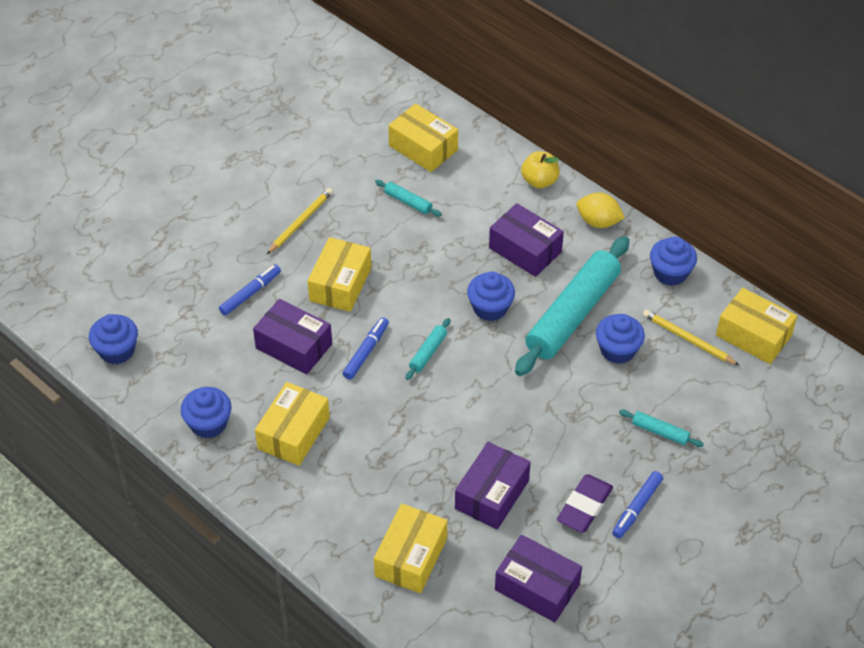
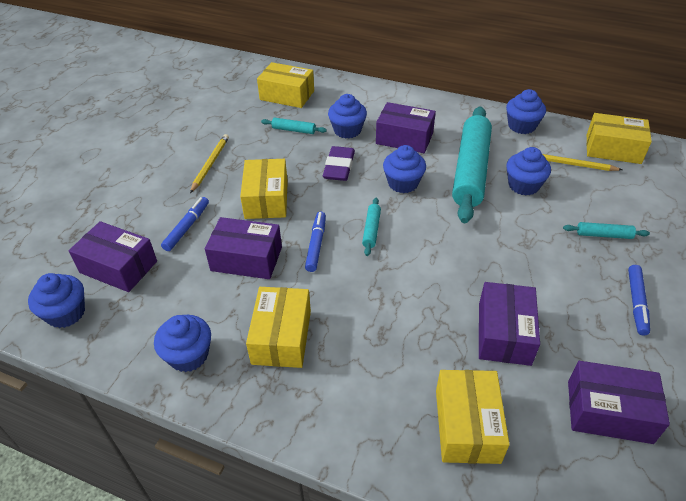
camera: 20 degrees left, 5 degrees down
yellow apple [521,151,559,188] -> none
purple eraser [557,474,613,533] -> purple eraser moved to [323,146,355,181]
yellow lemon [577,193,625,228] -> none
none -> purple box [69,221,157,292]
none -> blue cupcake [328,94,367,139]

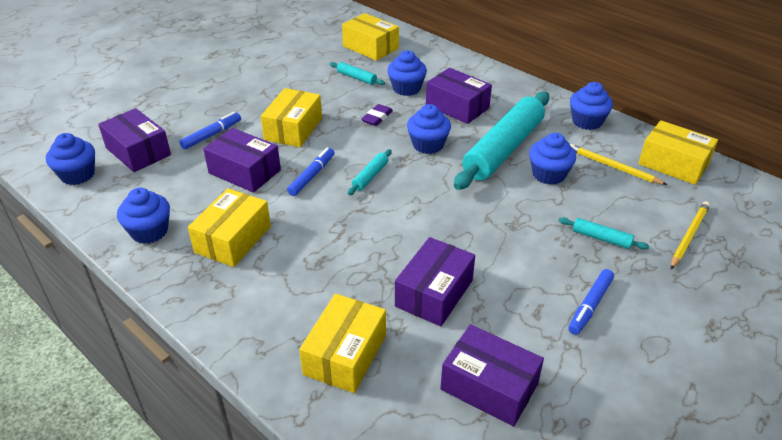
camera: 20 degrees right, 5 degrees down
yellow pencil [190,134,229,193] -> yellow pencil moved to [671,201,710,269]
purple eraser [323,146,355,181] -> purple eraser [361,104,393,126], size x0.67

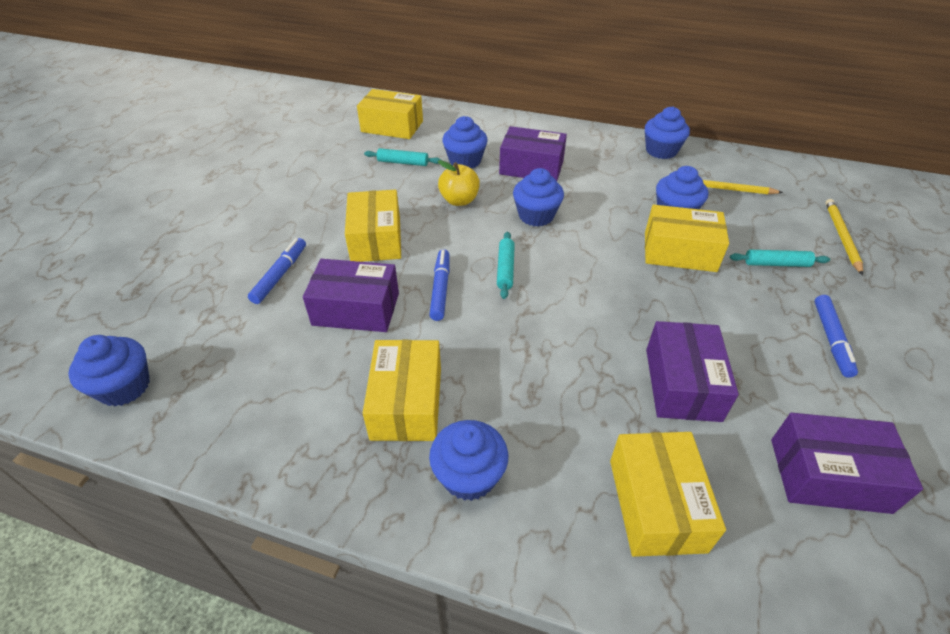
camera: 25 degrees left, 5 degrees up
purple box [98,108,171,172] -> none
blue cupcake [117,188,170,244] -> blue cupcake moved to [429,420,508,501]
purple eraser [361,104,393,126] -> yellow apple [438,160,480,206]
turquoise rolling pin [454,92,549,190] -> none
yellow box [638,120,718,185] -> yellow box moved to [645,205,729,272]

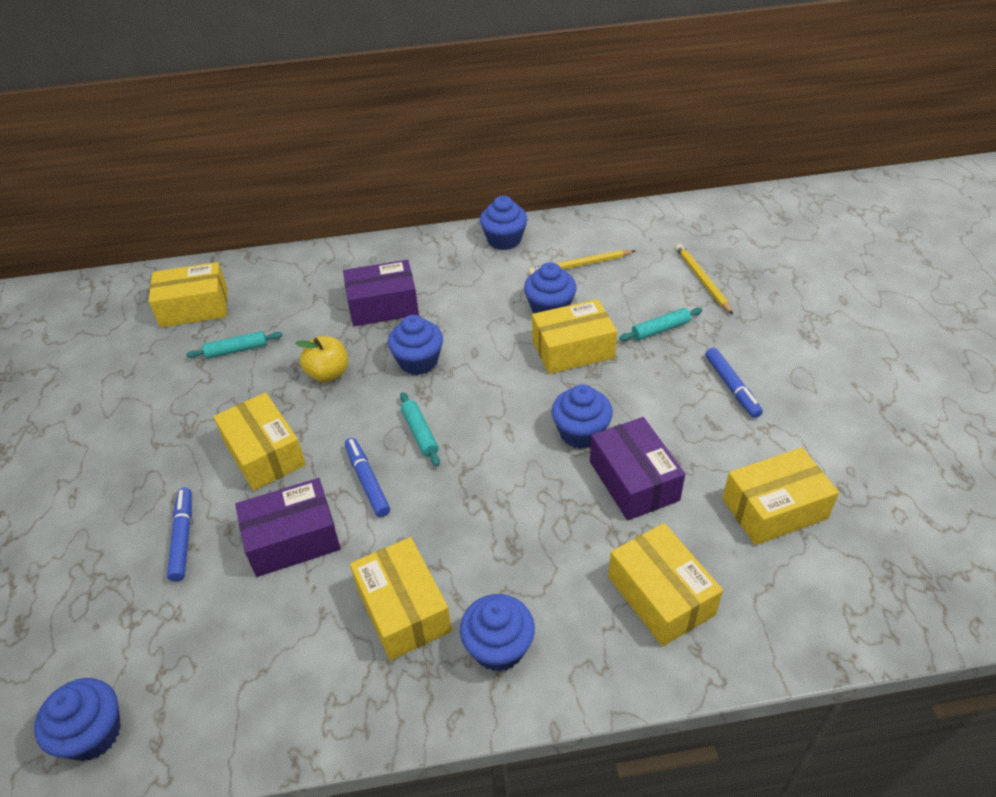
camera: 25 degrees left, 0 degrees up
blue cupcake [443,116,488,169] -> blue cupcake moved to [552,384,613,449]
purple box [771,413,923,514] -> yellow box [722,447,839,545]

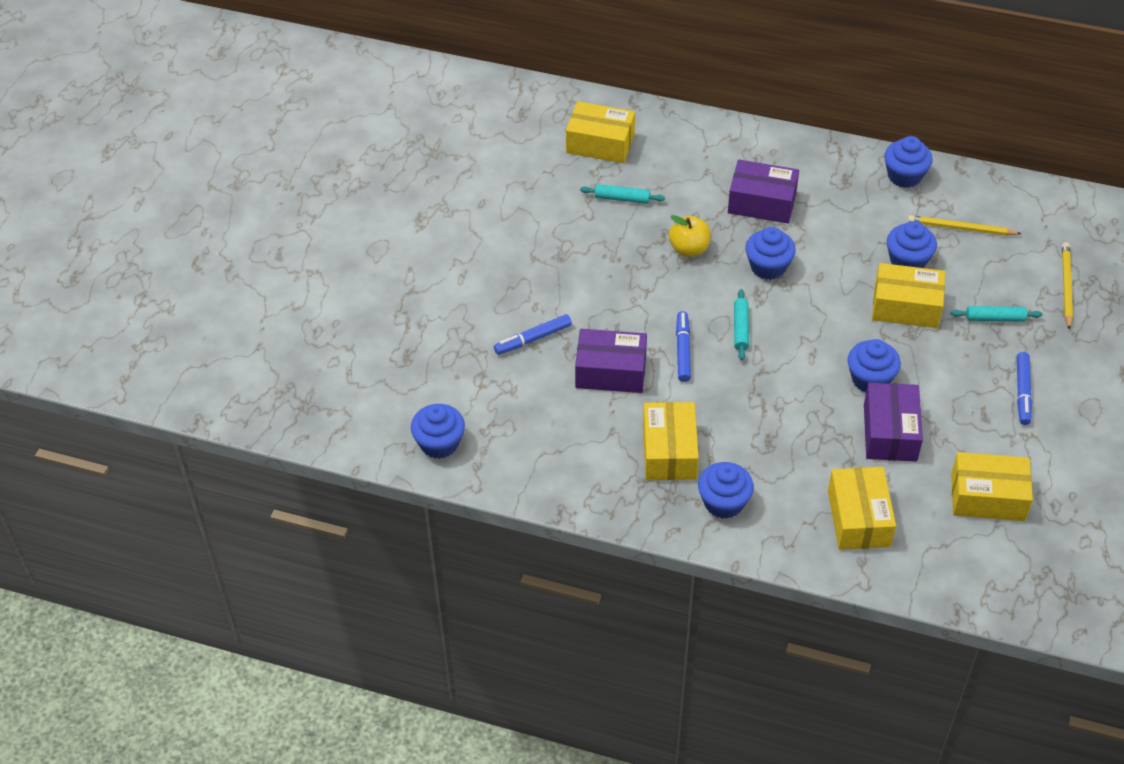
camera: 25 degrees right, 5 degrees up
blue marker [167,488,192,581] -> blue marker turned 135 degrees counterclockwise [494,314,572,355]
yellow box [214,392,306,491] -> none

